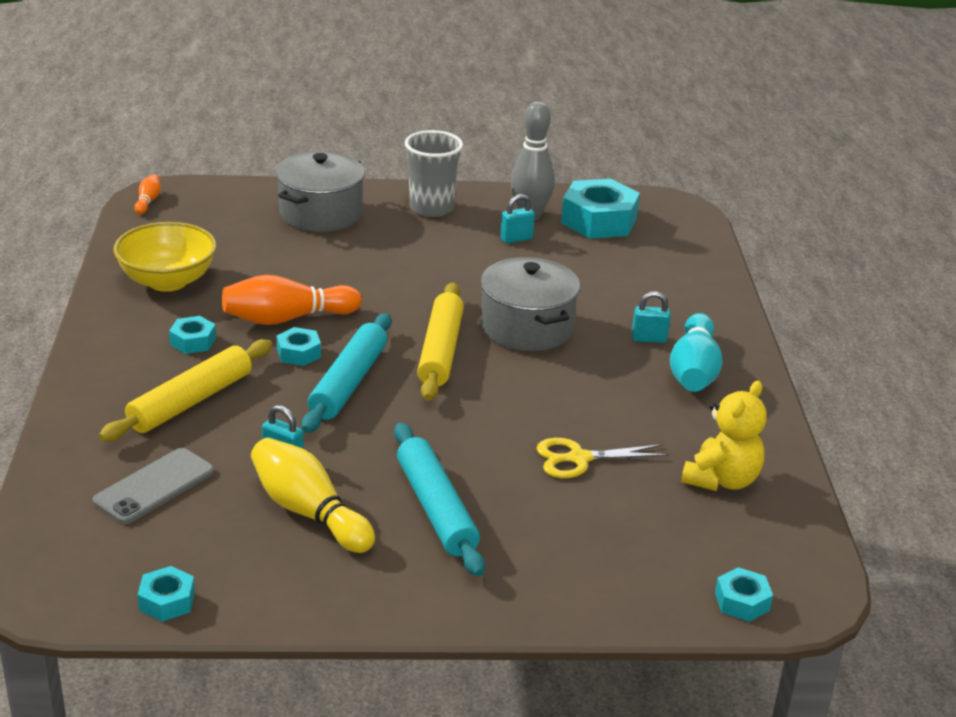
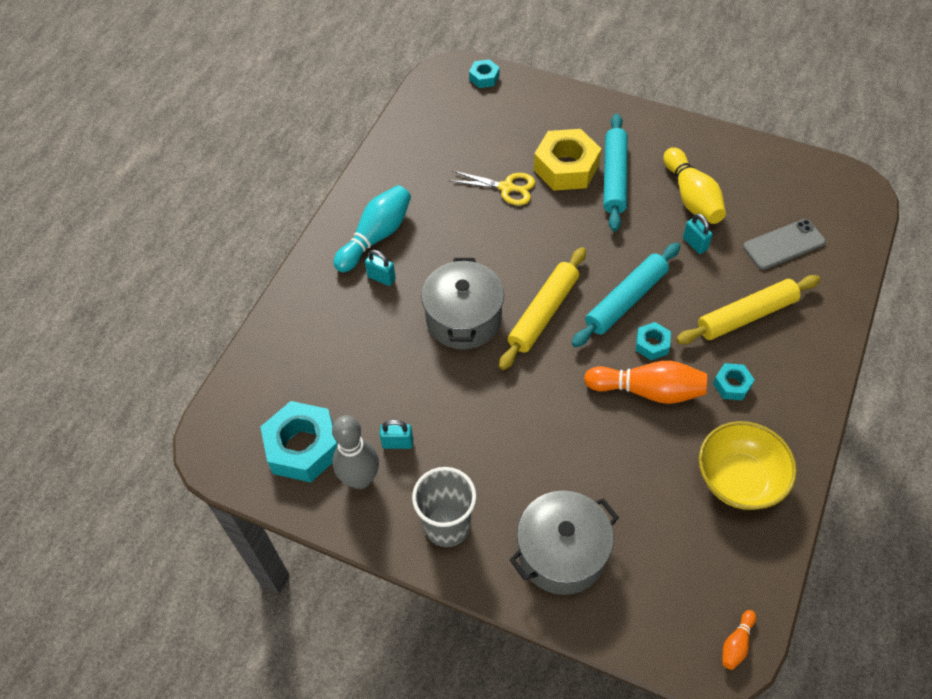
camera: 150 degrees left, 25 degrees up
turquoise nut [137,566,195,622] -> none
yellow teddy bear [681,381,767,491] -> none
none -> yellow nut [534,129,601,191]

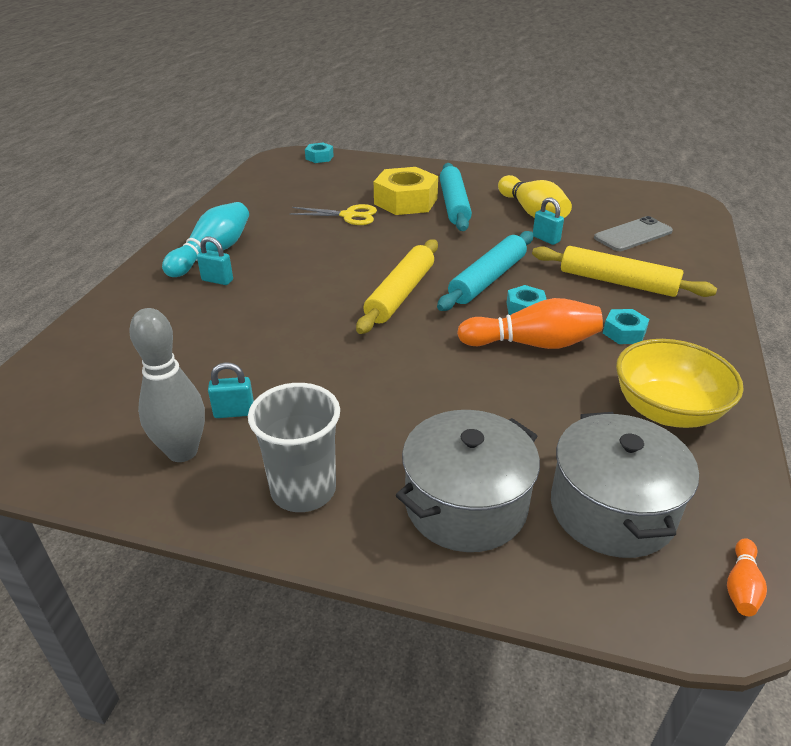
camera: 10 degrees left, 20 degrees down
turquoise nut [260,401,338,482] -> none
grey pot [421,258,504,349] -> grey pot moved to [551,412,699,558]
yellow rolling pin [676,275,820,344] -> yellow rolling pin turned 60 degrees clockwise [532,246,717,297]

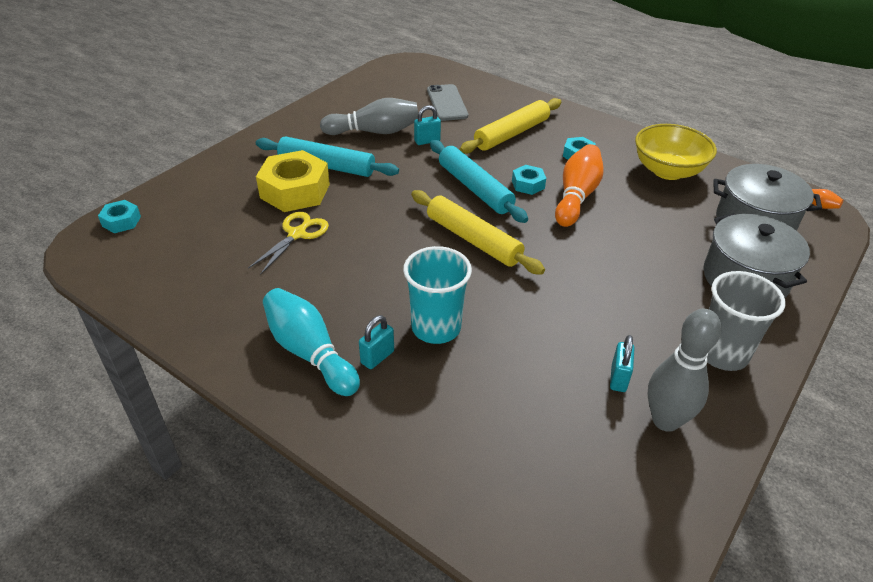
camera: 70 degrees left, 5 degrees up
yellow bowling pin [498,175,572,218] -> grey bowling pin [320,98,418,135]
none -> turquoise cup [403,246,472,344]

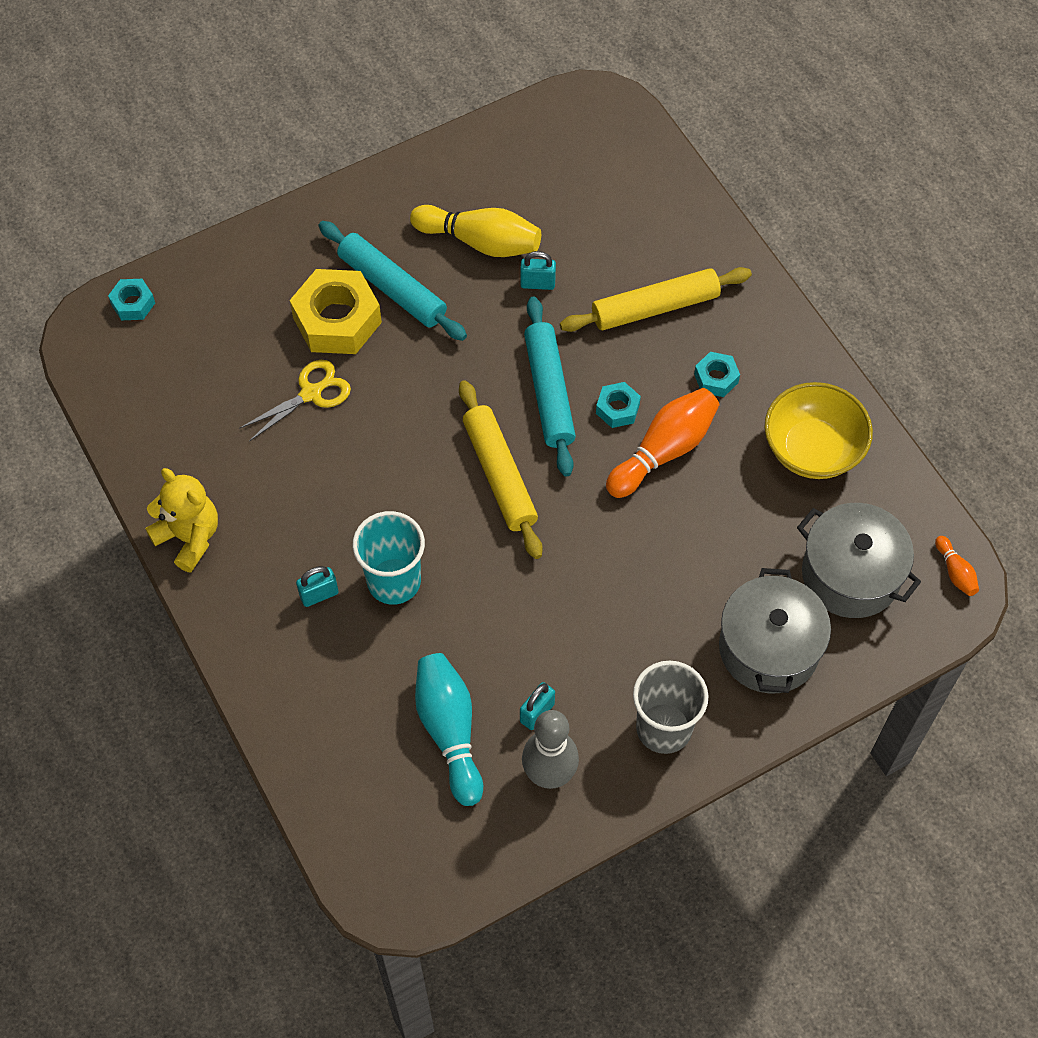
camera: 25 degrees right, 20 degrees up
turquoise bowling pin [263,288,360,396] -> turquoise bowling pin moved to [415,653,483,806]
grey bowling pin [320,98,418,135] -> yellow bowling pin [410,205,541,257]
grey phone [427,84,468,121] -> none
none -> yellow teddy bear [145,468,218,573]

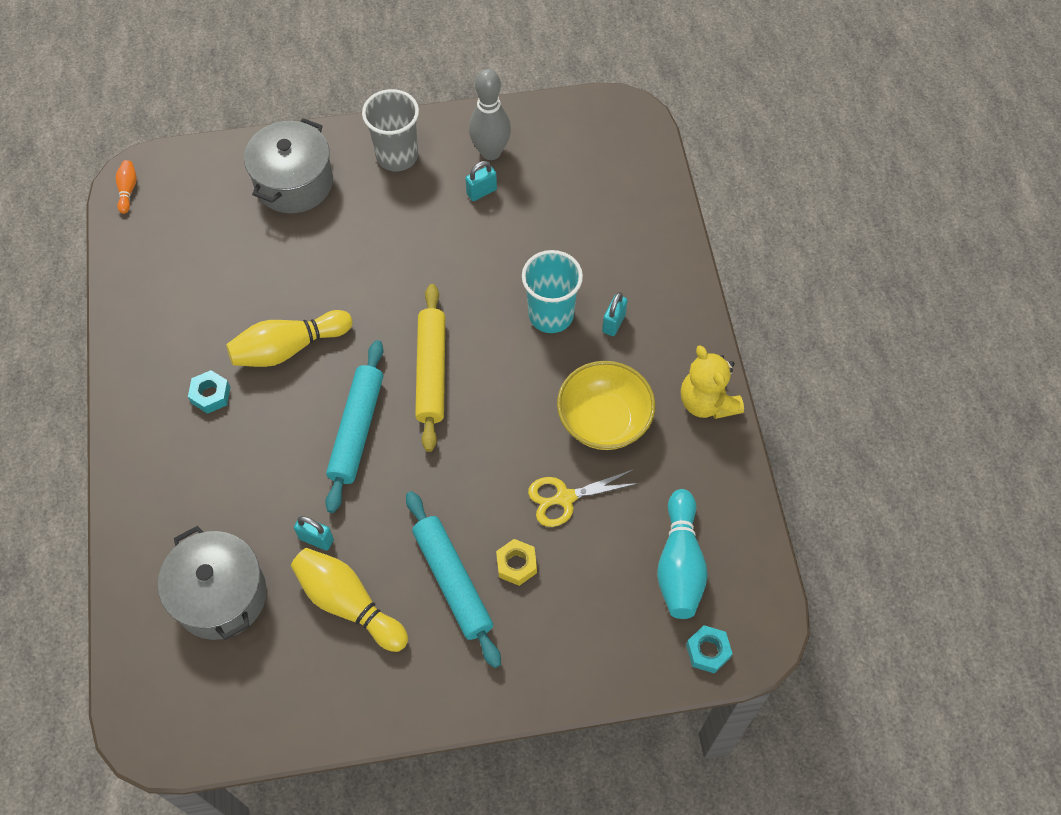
camera: 160 degrees left, 0 degrees up
yellow nut [290,269,382,354] -> yellow nut [496,539,537,586], size x0.50
turquoise padlock [296,566,338,607] -> turquoise padlock turned 60 degrees counterclockwise [602,292,628,336]
turquoise bowling pin [415,653,483,806] -> turquoise bowling pin moved to [657,489,708,619]
yellow rolling pin [560,267,752,332] -> none
turquoise nut [596,382,641,428] -> none
orange bowling pin [606,388,719,498] -> yellow bowling pin [226,310,352,367]
yellow bowl [764,382,873,479] -> yellow bowl moved to [557,361,655,450]
grey pot [797,503,921,618] -> grey pot moved to [158,526,267,640]

